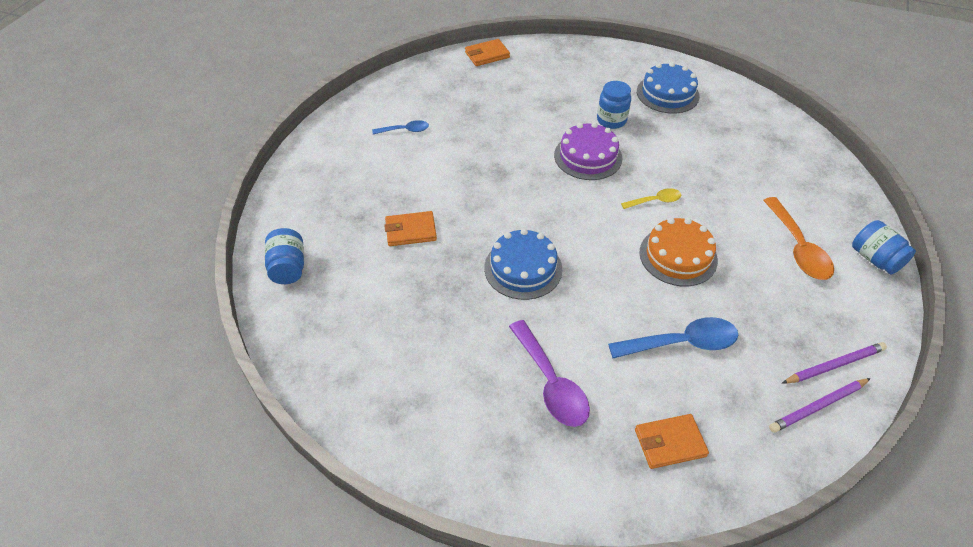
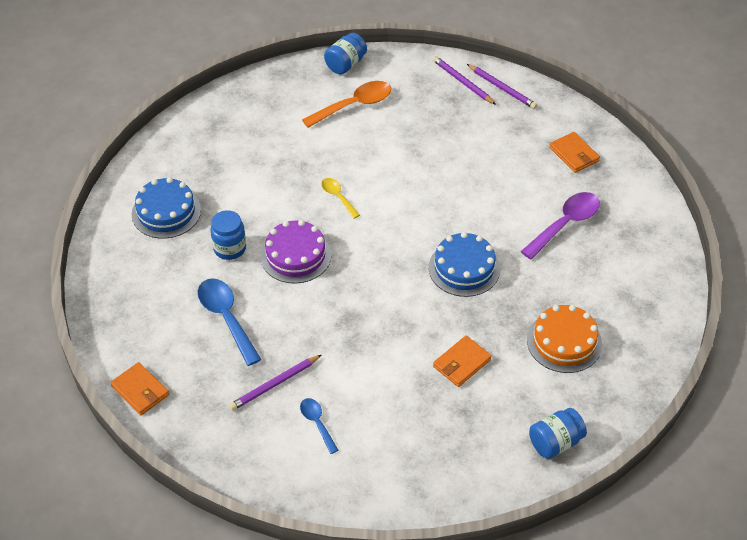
camera: 110 degrees left, 0 degrees up
orange wallet [384,211,437,246] -> orange wallet turned 75 degrees clockwise [433,336,492,387]
blue spoon [608,317,738,358] -> blue spoon moved to [198,278,262,366]
orange cake [639,218,718,286] -> orange cake moved to [527,305,602,373]
none -> purple pencil [229,355,321,411]

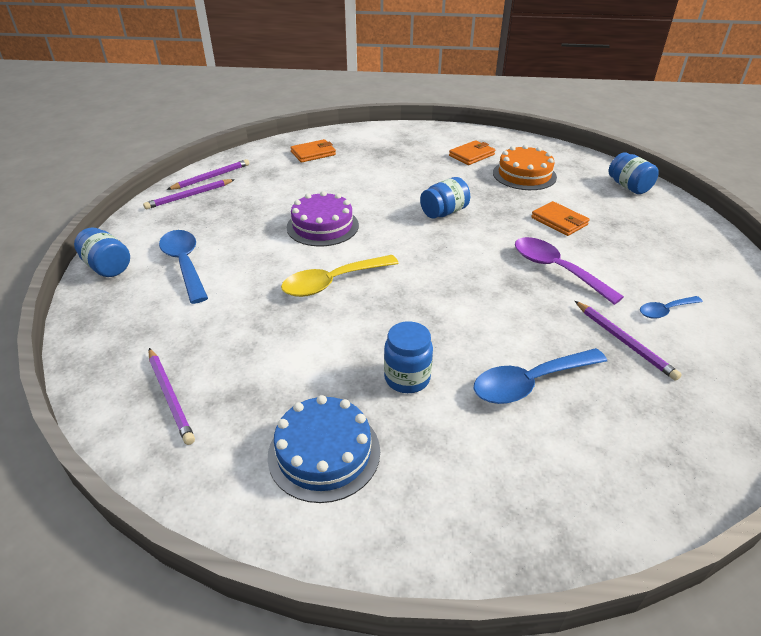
camera: 85 degrees left, 10 degrees down
orange wallet [110,362,169,415] -> orange wallet moved to [449,140,495,165]
purple cake [260,220,331,284] -> purple cake moved to [287,191,359,246]
orange spoon [302,81,391,128] -> blue spoon [159,230,208,304]
yellow spoon [321,178,360,219] -> yellow spoon [281,255,399,297], size x1.78
blue cake [429,232,500,297] -> blue jar [420,177,470,219]
purple spoon [521,192,600,259] -> purple spoon moved to [515,237,624,305]
none -> purple pencil [149,348,195,445]

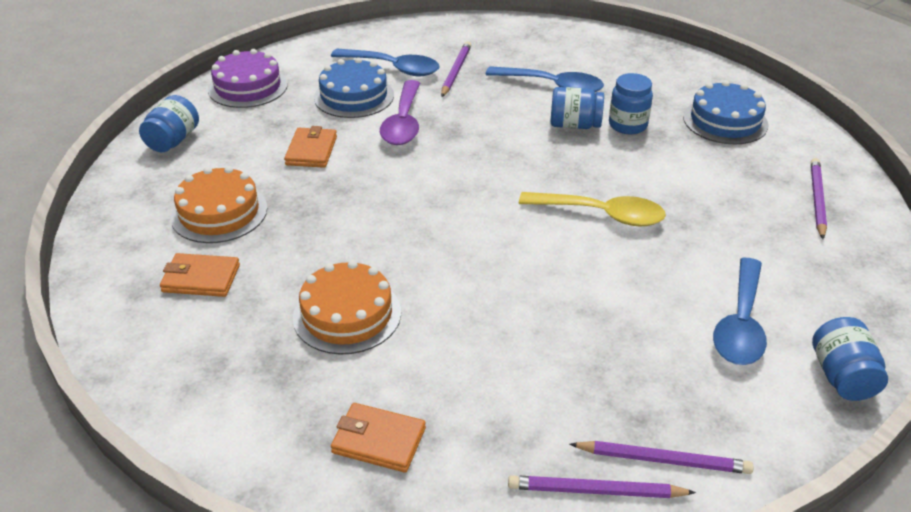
camera: 135 degrees left, 0 degrees up
purple cake [287,191,359,246] -> purple cake moved to [208,49,288,108]
blue jar [420,177,470,219] -> blue jar moved to [550,87,604,129]
blue spoon [640,296,703,319] -> blue spoon [331,49,440,76], size x1.78
none -> orange cake [293,260,401,354]
none -> blue cake [314,57,394,118]

